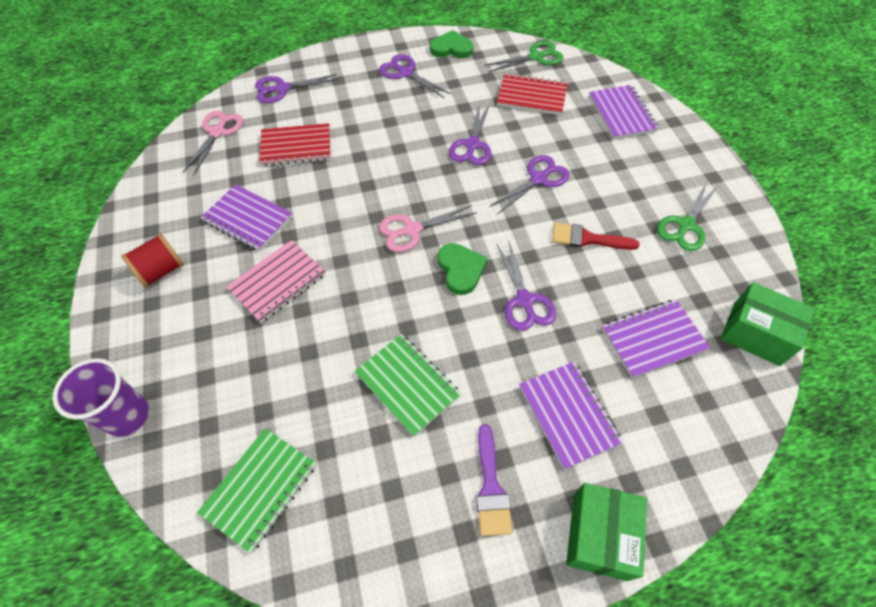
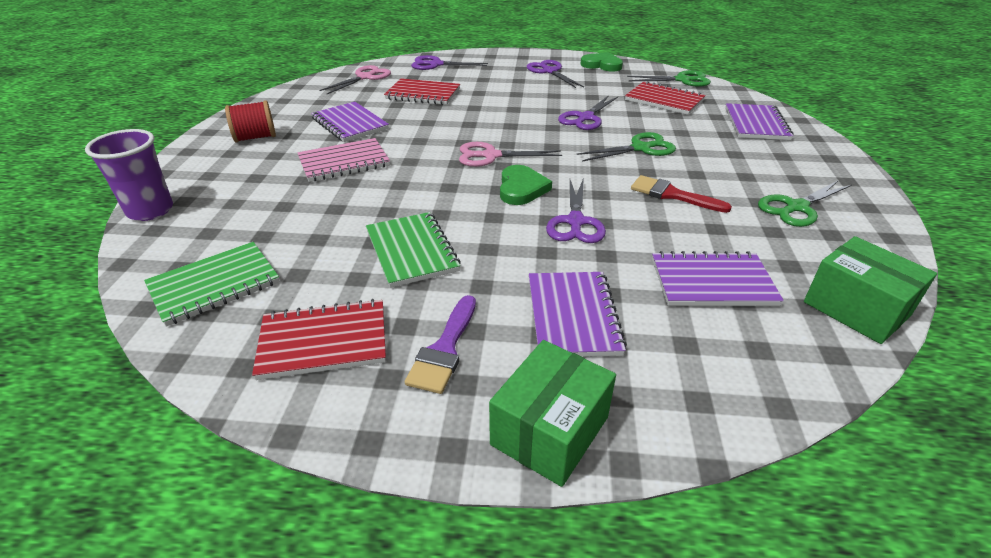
camera: 20 degrees right, 20 degrees down
purple scissors [489,155,569,215] -> green scissors [576,132,676,162]
none -> red notebook [252,299,386,380]

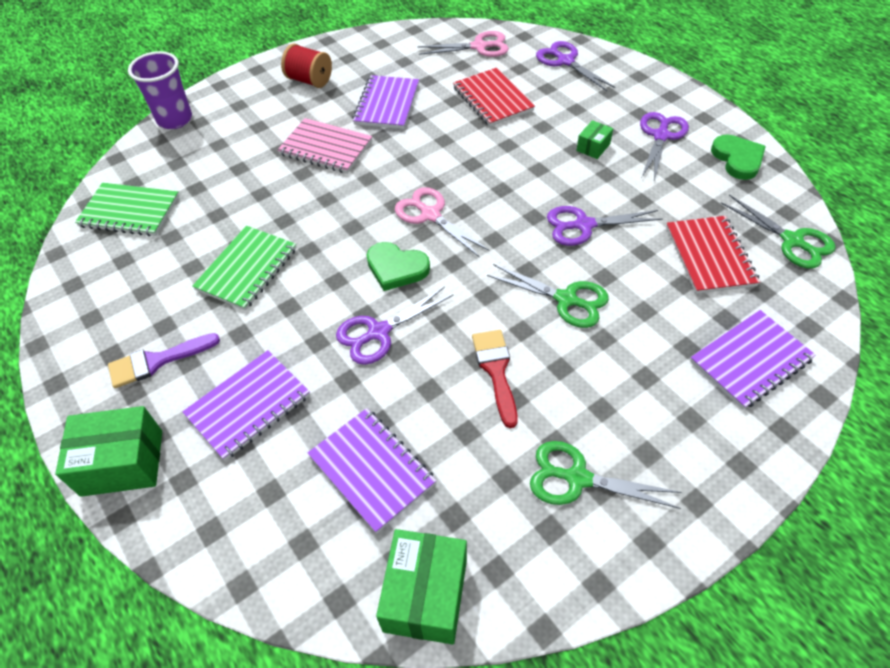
camera: 50 degrees right, 15 degrees up
red notebook [252,299,386,380] -> none
green heart [500,165,552,205] -> green heart turned 60 degrees clockwise [367,242,430,291]
none -> green box [576,120,613,159]

